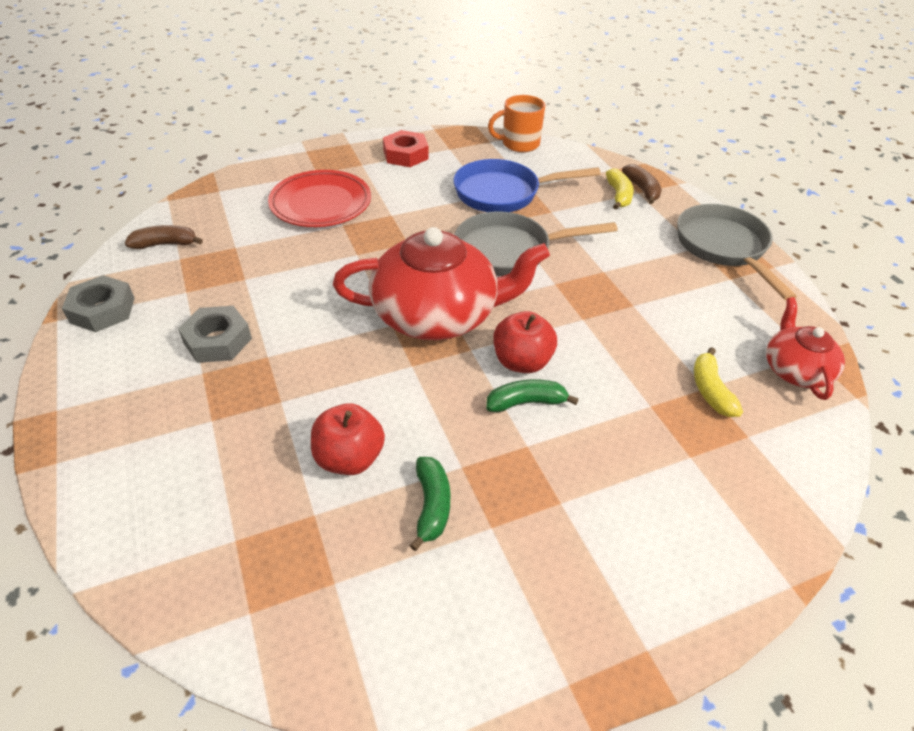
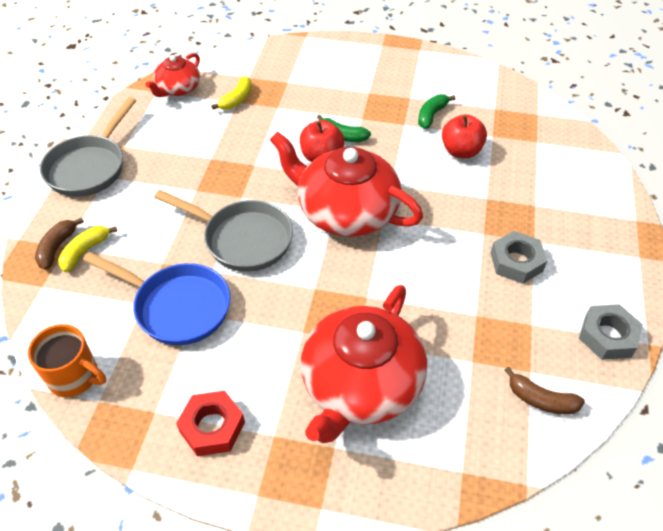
camera: 145 degrees left, 5 degrees up
red plate [268,170,371,227] -> red teapot [300,285,427,443]

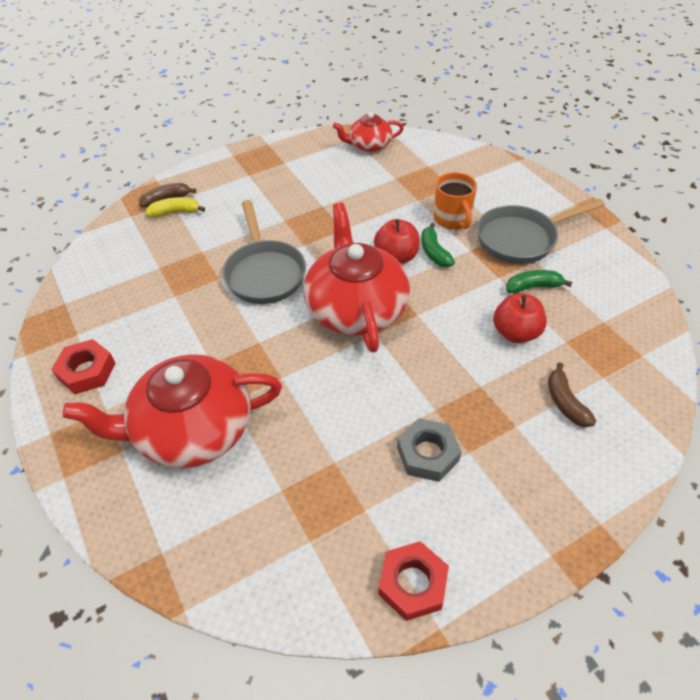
camera: 50 degrees right, 0 degrees up
orange mug [28,324,106,397] -> orange mug moved to [434,172,477,229]
grey pan [40,97,136,197] -> grey pan moved to [477,199,605,264]
blue pan [83,252,230,345] -> none
yellow banana [211,76,252,110] -> none
brown banana [505,367,585,415] -> brown banana moved to [548,362,596,427]
grey nut [579,304,643,360] -> red nut [378,541,449,621]

